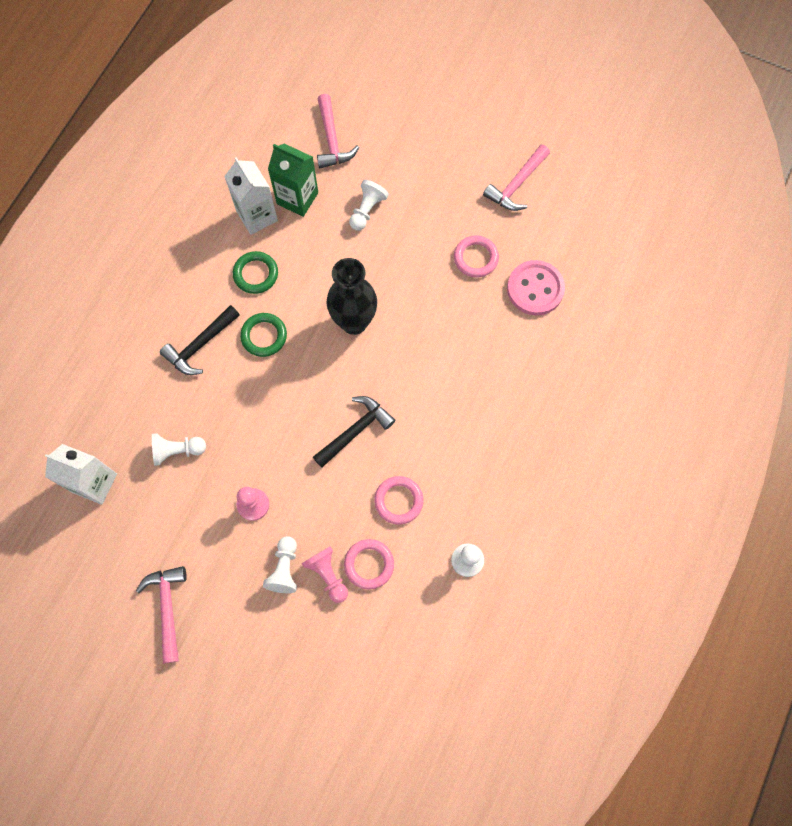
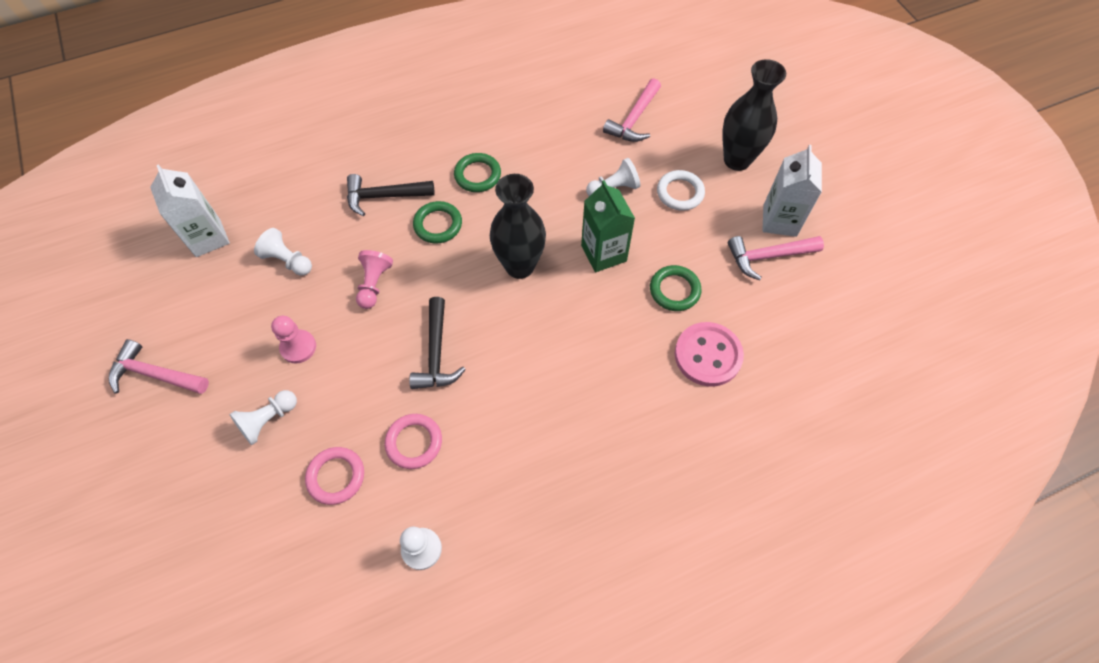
camera: 40 degrees right, 10 degrees down
pink hammer [136,566,187,663] -> pink hammer turned 105 degrees counterclockwise [109,339,209,394]
white carton [224,157,278,235] -> white carton moved to [762,145,822,237]
green carton [268,144,318,217] -> green carton moved to [581,180,635,272]
pink pawn [302,546,348,603] -> pink pawn moved to [356,250,393,309]
black hammer [313,396,395,468] -> black hammer turned 90 degrees clockwise [409,297,466,389]
pink ring [454,235,499,278] -> green ring [650,265,702,311]
none -> white ring [657,170,705,211]
none -> black vase [722,59,786,171]

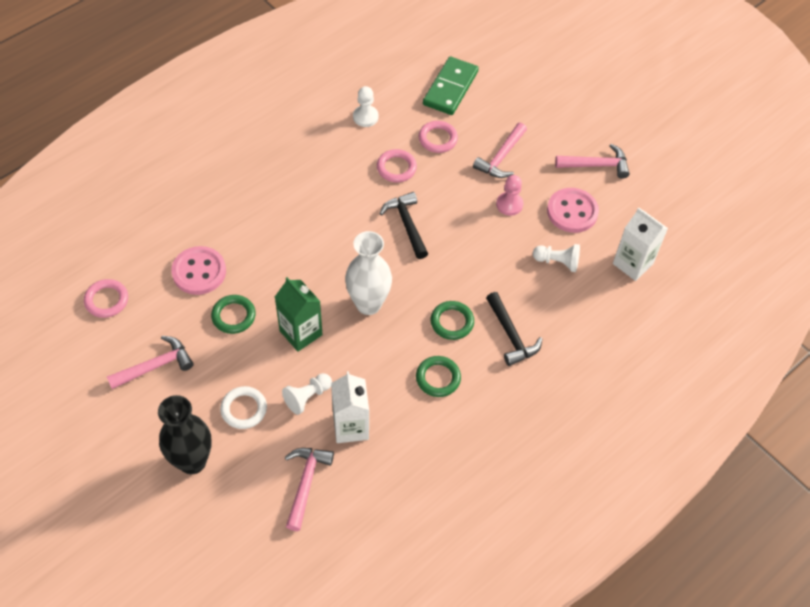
camera: 160 degrees right, 5 degrees down
white pawn [229,390,297,445] -> pink hammer [473,123,527,178]
black hammer [347,174,435,216] -> black hammer turned 90 degrees clockwise [486,292,542,366]
pink pawn [356,250,393,309] -> none
black vase [490,174,546,279] -> white vase [345,231,392,315]
white carton [762,145,822,237] -> white carton moved to [331,371,369,443]
none -> pink ring [84,279,128,318]
none -> green domino [423,57,479,115]
none -> pink button [547,188,599,233]

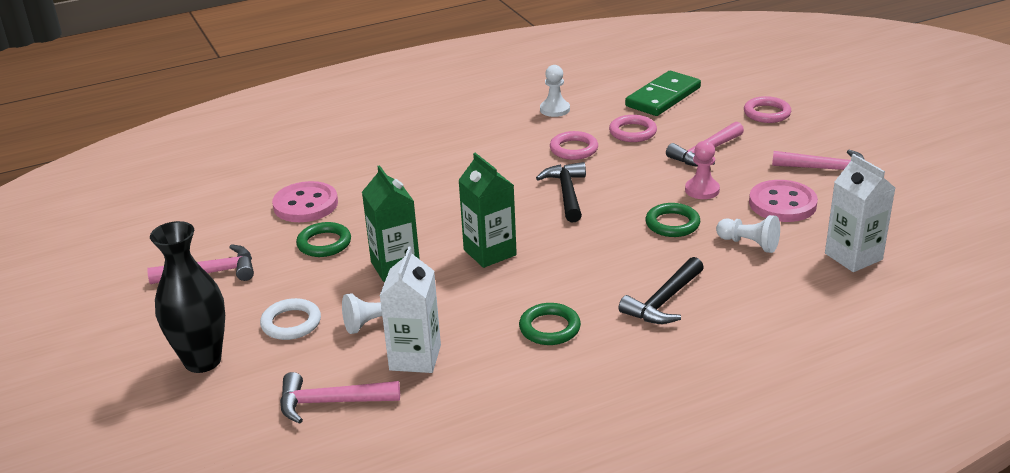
camera: 20 degrees right, 25 degrees down
pink ring [84,279,128,318] -> pink ring moved to [744,96,791,123]
pink hammer [285,448,334,531] -> pink hammer turned 120 degrees counterclockwise [280,372,400,424]
white vase [345,231,392,315] -> green carton [458,153,517,268]
green ring [431,301,474,340] -> green ring moved to [645,203,700,237]
black hammer [486,292,542,366] -> black hammer turned 45 degrees clockwise [619,257,704,324]

